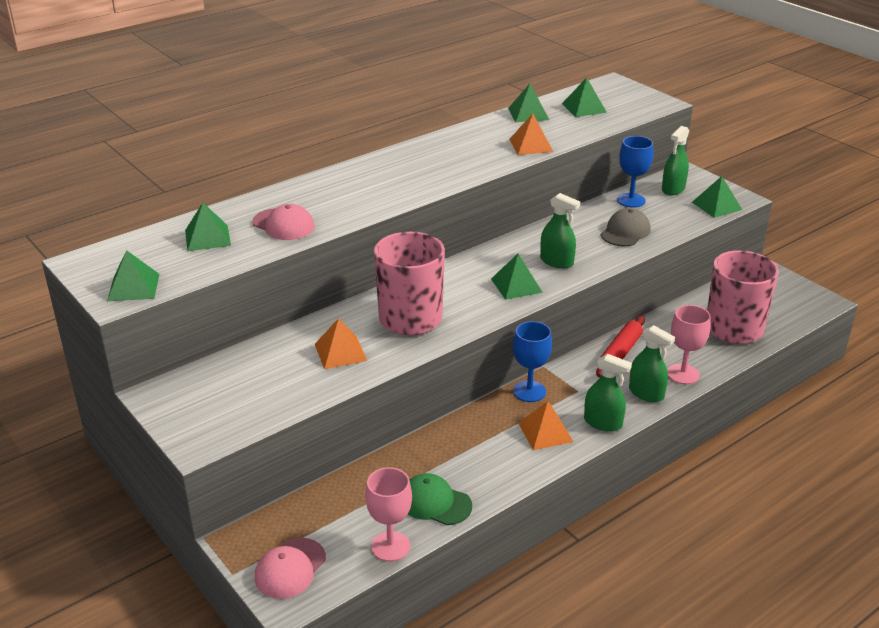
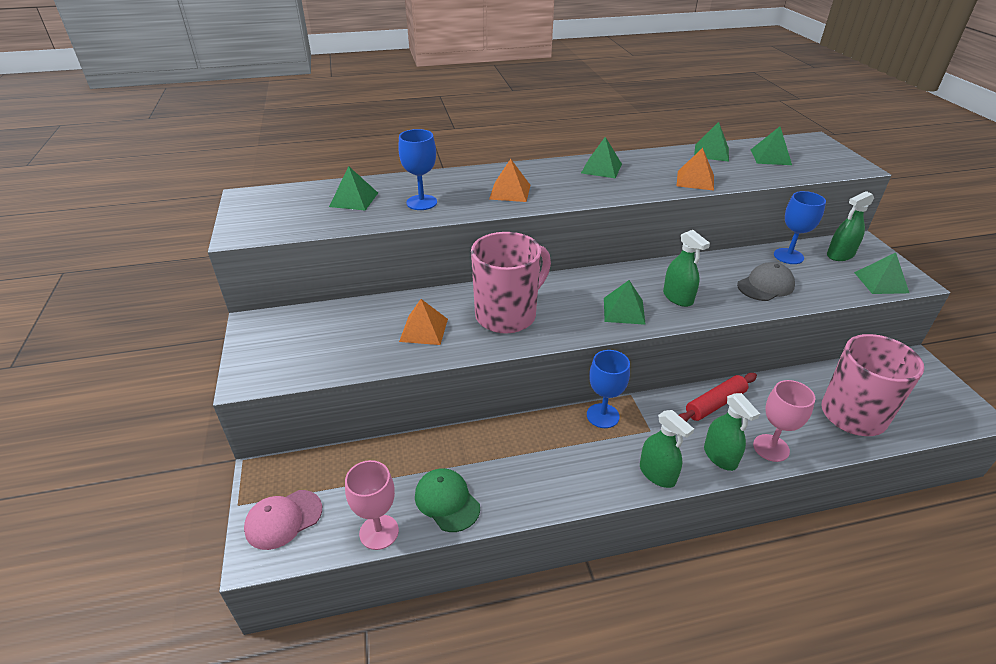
camera: 25 degrees right, 5 degrees up
green pyramid [107,250,159,301] -> green pyramid moved to [581,137,622,178]
pink cap [252,204,315,240] -> blue goblet [398,129,437,210]
orange pyramid [518,401,573,450] -> orange pyramid moved to [489,159,530,202]

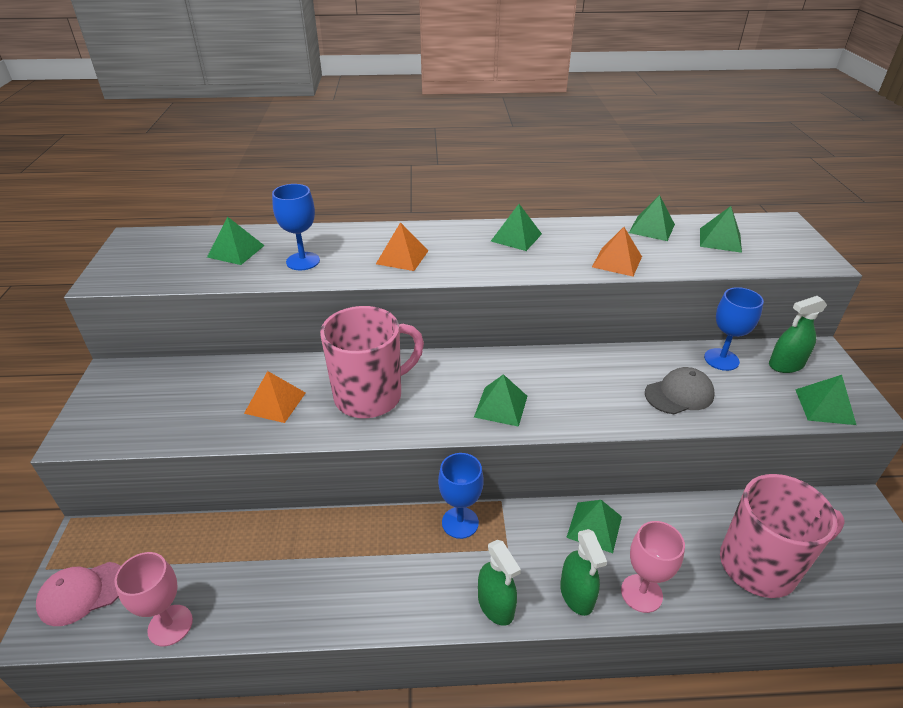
camera: 10 degrees right, 0 degrees up
green cap [415,468,480,532] -> none
green spray bottle [663,230,710,307] -> none
red rolling pin [679,373,757,422] -> green pyramid [566,500,622,553]

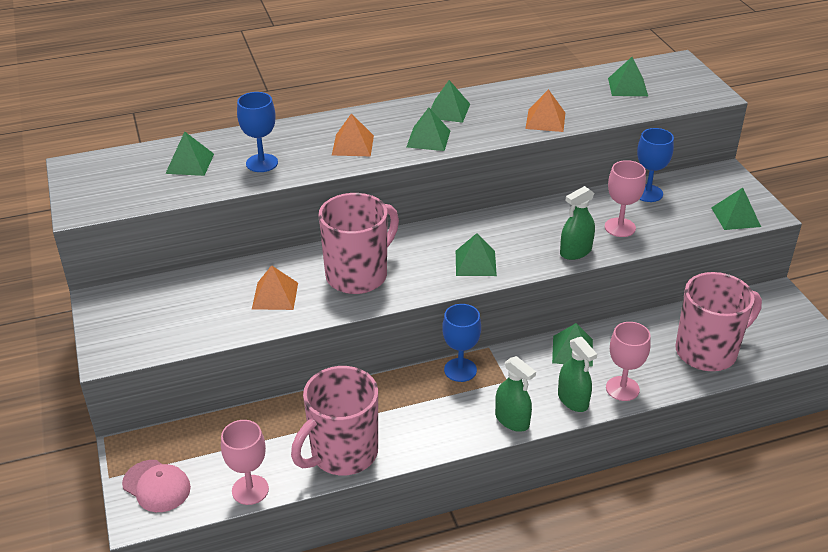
camera: 15 degrees left, 0 degrees up
pink cap [36,562,121,626] -> pink cap turned 105 degrees counterclockwise [122,460,191,512]
green pyramid [629,195,675,241] -> green pyramid moved to [407,107,450,151]
grey cap [645,367,715,414] -> pink goblet [605,160,646,237]
green spray bottle [769,296,827,373] -> green spray bottle moved to [560,186,595,260]
none -> pink mug [291,366,378,475]

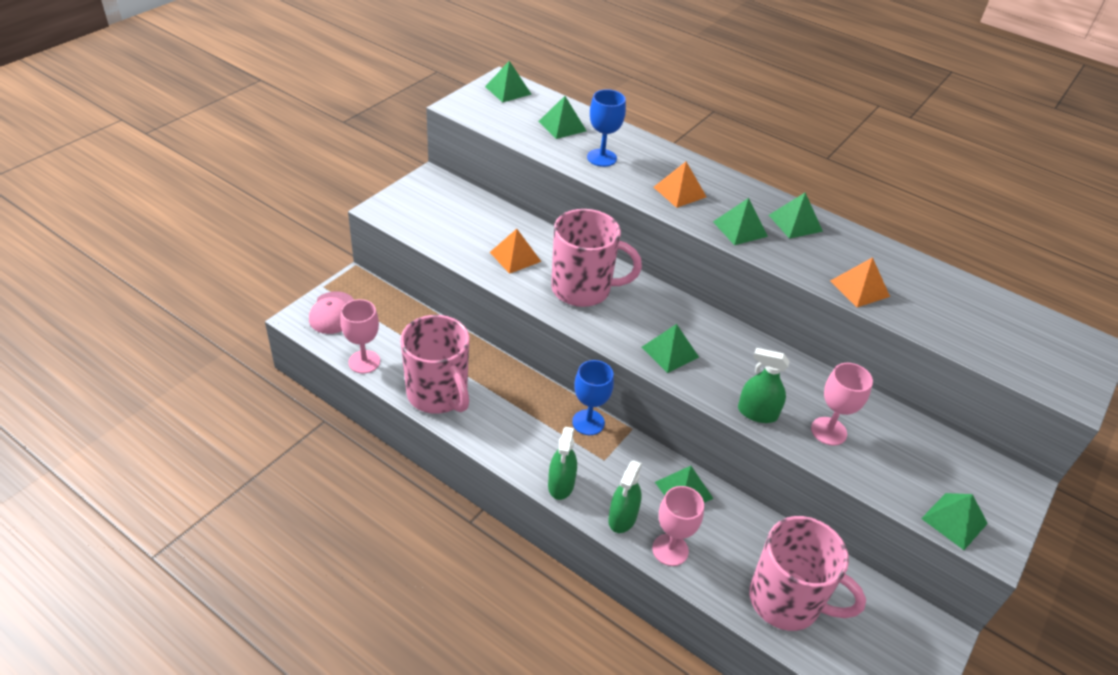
camera: 50 degrees right, 5 degrees up
pink mug [291,366,378,475] -> pink mug turned 135 degrees counterclockwise [400,315,469,414]
green pyramid [608,57,648,96] -> green pyramid moved to [485,61,532,102]
blue goblet [637,128,674,202] -> none

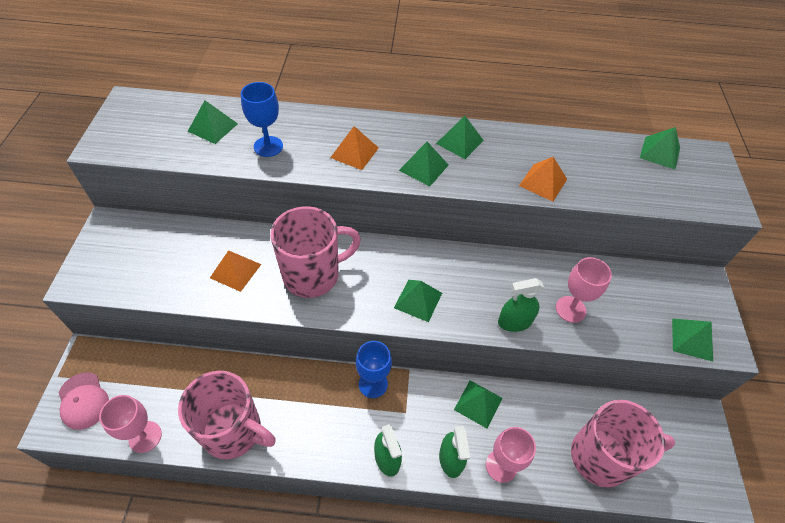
camera: 30 degrees left, 10 degrees up
green pyramid [485,61,532,102] -> green pyramid moved to [640,127,680,169]

